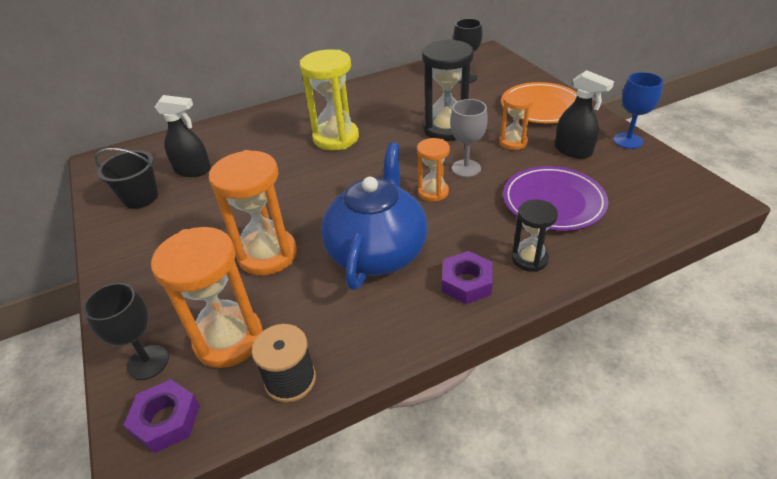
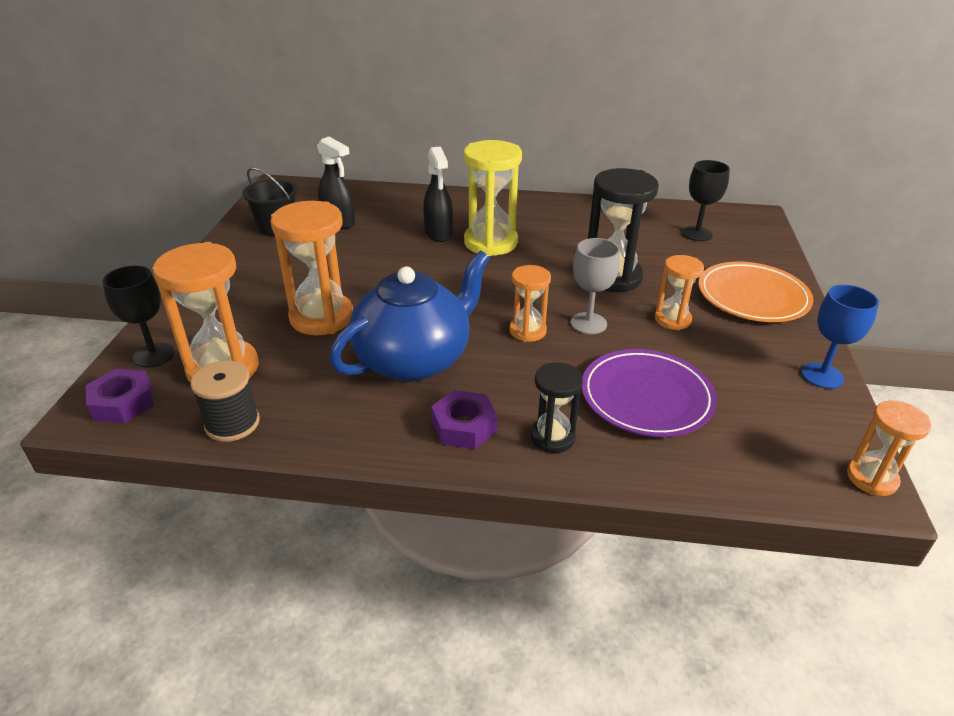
camera: 30 degrees right, 5 degrees down
black spray bottle [555,70,614,159] -> black spray bottle moved to [423,146,453,242]
none -> orange hourglass [847,401,931,496]

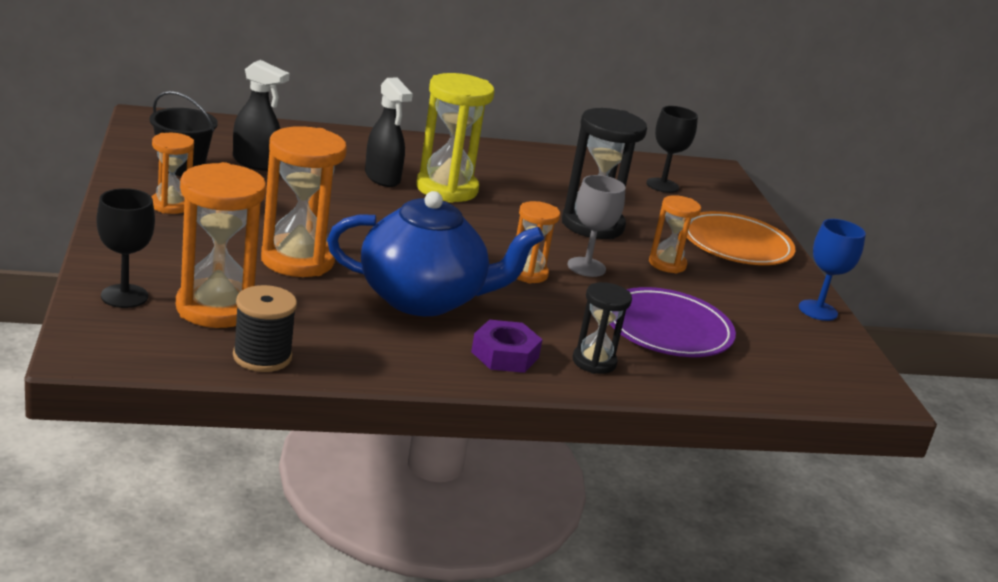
camera: 20 degrees left, 10 degrees down
purple nut [86,369,154,423] -> none
blue teapot [329,251,490,382] -> blue teapot turned 60 degrees clockwise [327,191,544,316]
orange hourglass [847,401,931,496] -> orange hourglass moved to [152,133,194,214]

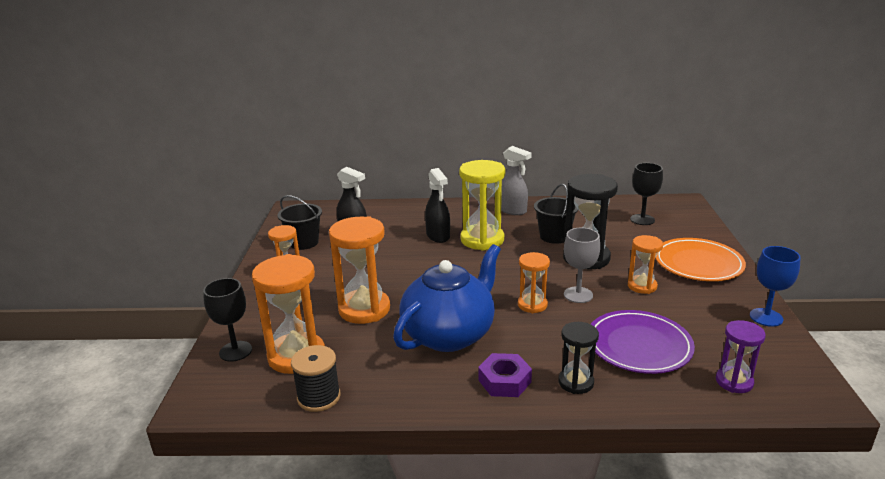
camera: 15 degrees right, 0 degrees up
blue teapot [327,191,544,316] -> blue teapot turned 60 degrees counterclockwise [393,244,501,352]
none -> grey spray bottle [501,146,532,215]
none -> black bucket [534,184,578,244]
none -> purple hourglass [716,320,766,393]

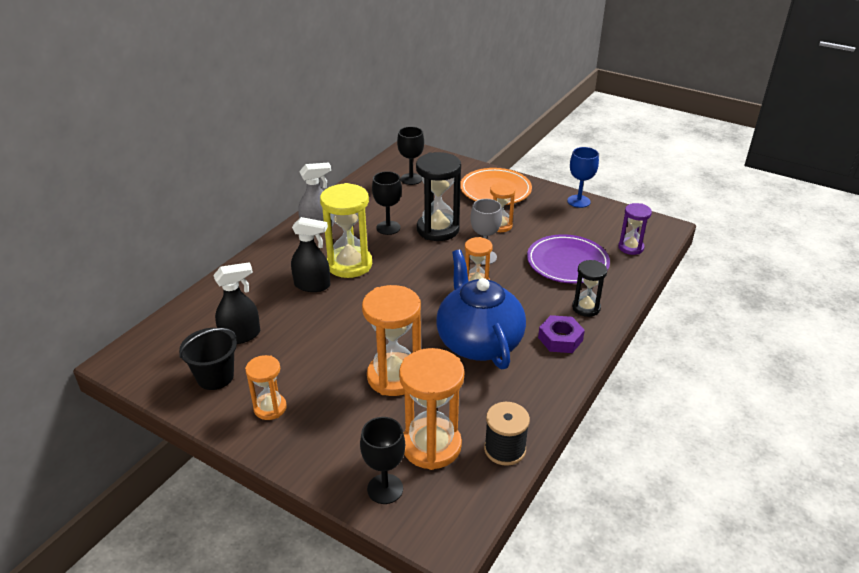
camera: 60 degrees left, 10 degrees up
black bucket [534,184,578,244] -> black goblet [372,171,402,235]

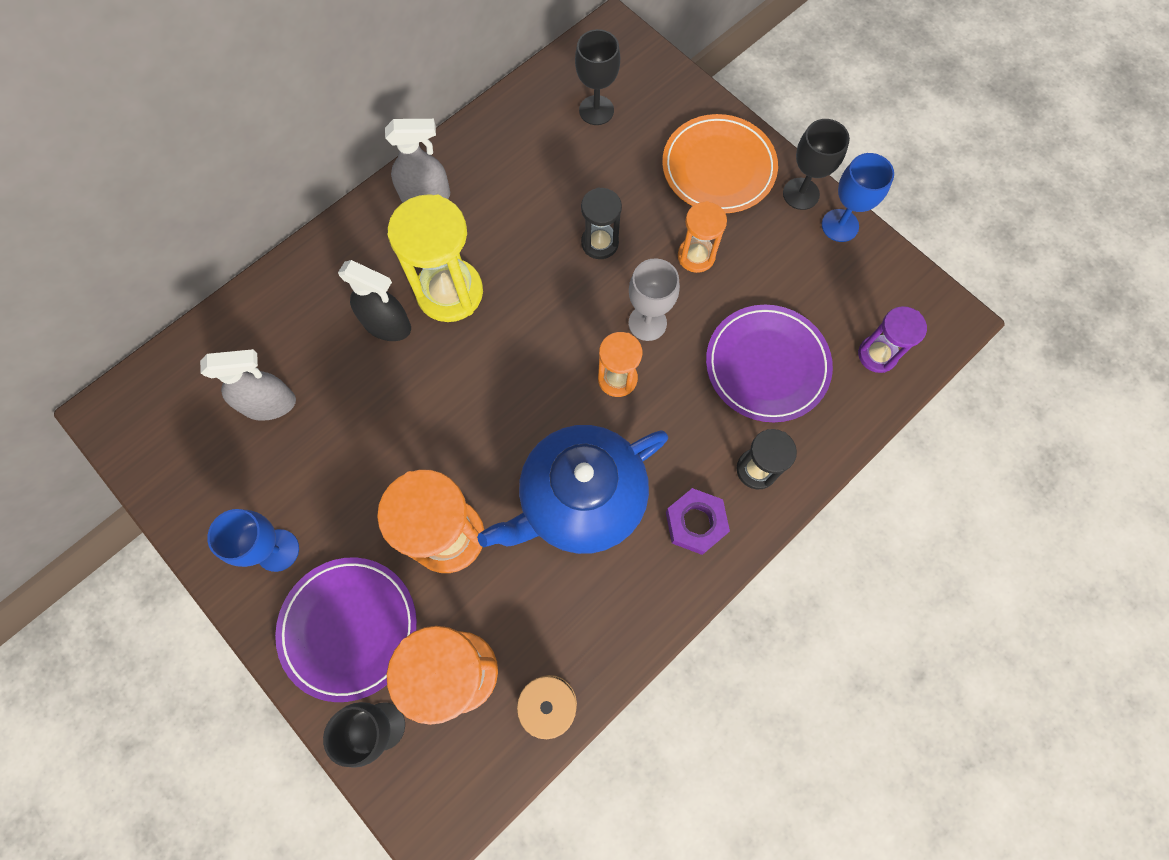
camera: 15 degrees right, 35 degrees up
black bucket [179,328,237,390] -> none
black spray bottle [213,262,260,344] -> grey spray bottle [200,349,296,421]
orange hourglass [245,355,287,420] -> blue goblet [207,509,299,572]
black goblet [372,171,402,235] -> black goblet moved to [783,119,850,210]
black hourglass [416,152,461,241] -> black hourglass [581,187,622,259], size x0.57
blue teapot [436,250,526,370] -> blue teapot turned 120 degrees counterclockwise [477,425,668,554]
none -> purple plate [275,557,417,702]

